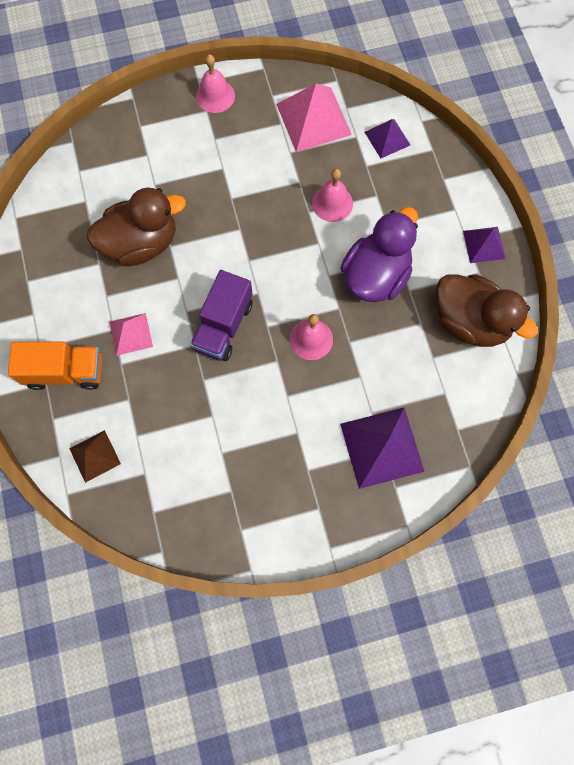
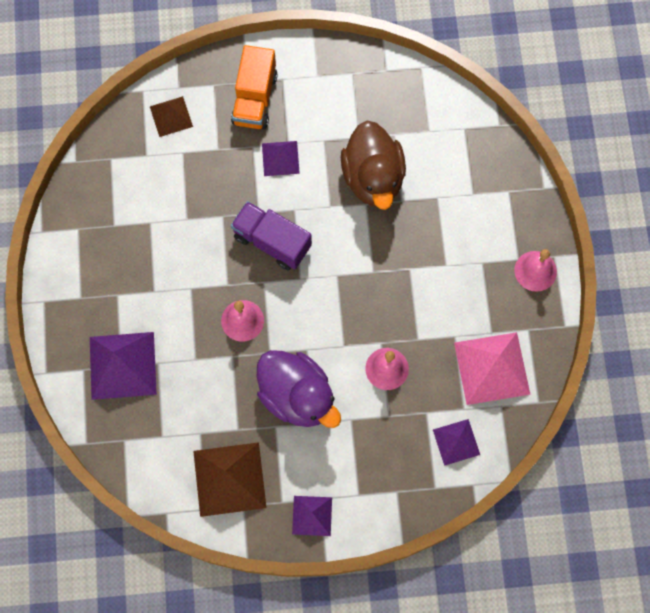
camera: 100 degrees right, 0 degrees up
pink pyramid [110,313,153,356] -> purple pyramid [262,141,300,176]
brown duck [436,274,538,347] -> brown pyramid [193,442,267,517]

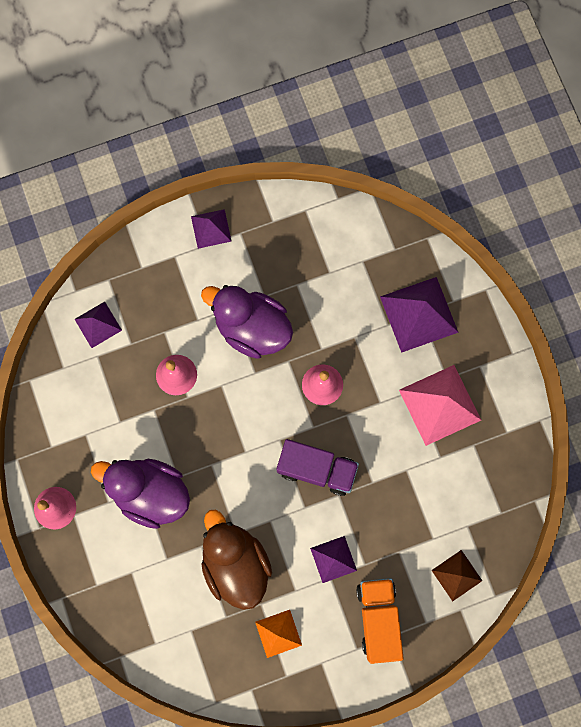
camera: 165 degrees right, 5 degrees up
brown pyramid [193,442,267,517] -> none
pink pyramid [454,332,530,405] -> pink pyramid moved to [399,365,481,446]
none -> purple duck [91,459,190,529]
none -> orange pyramid [255,610,302,658]

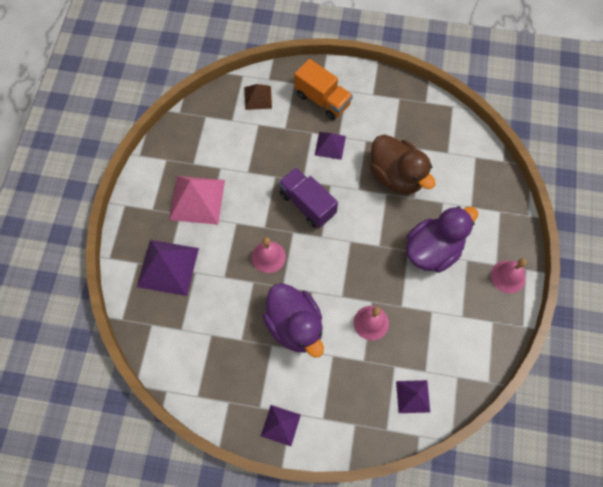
camera: 150 degrees left, 10 degrees down
purple duck [91,459,190,529] -> purple duck turned 90 degrees counterclockwise [406,206,478,273]
brown duck [201,510,272,610] -> brown duck turned 45 degrees counterclockwise [370,134,435,194]
orange pyramid [255,610,302,658] -> none
orange truck [356,578,404,664] -> orange truck turned 75 degrees counterclockwise [294,59,353,120]

